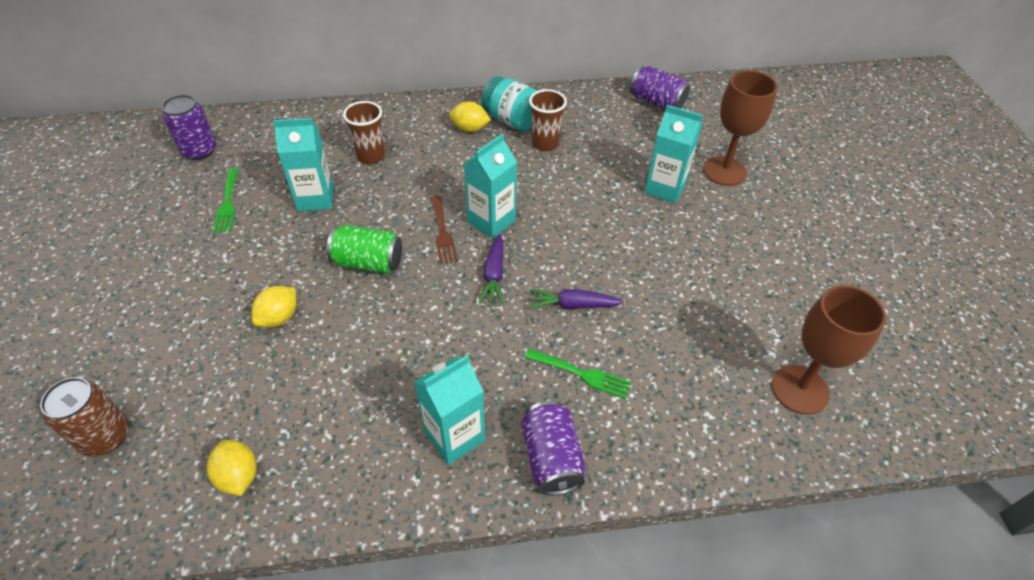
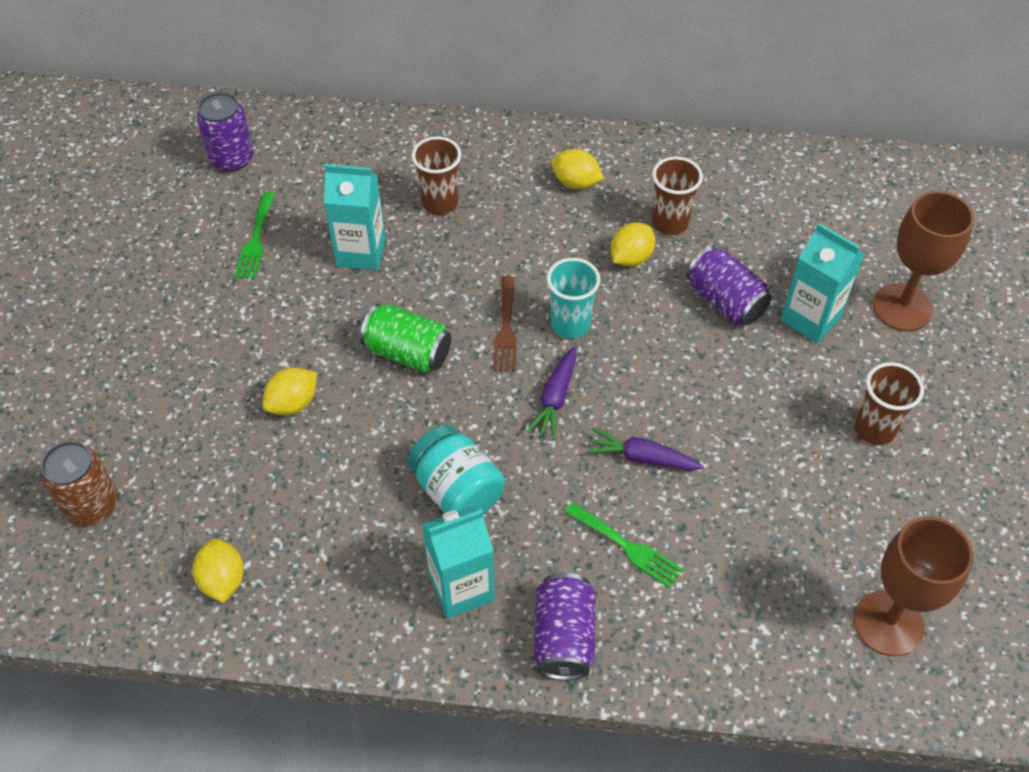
camera: 15 degrees right, 5 degrees up
turquoise carton [464,134,517,239] -> turquoise cup [547,258,600,339]
turquoise jar [481,76,538,131] -> turquoise jar moved to [408,424,505,514]
purple can [630,66,690,110] -> purple can moved to [686,246,772,325]
none -> yellow lemon [611,222,655,267]
none -> brown cup [855,362,924,445]

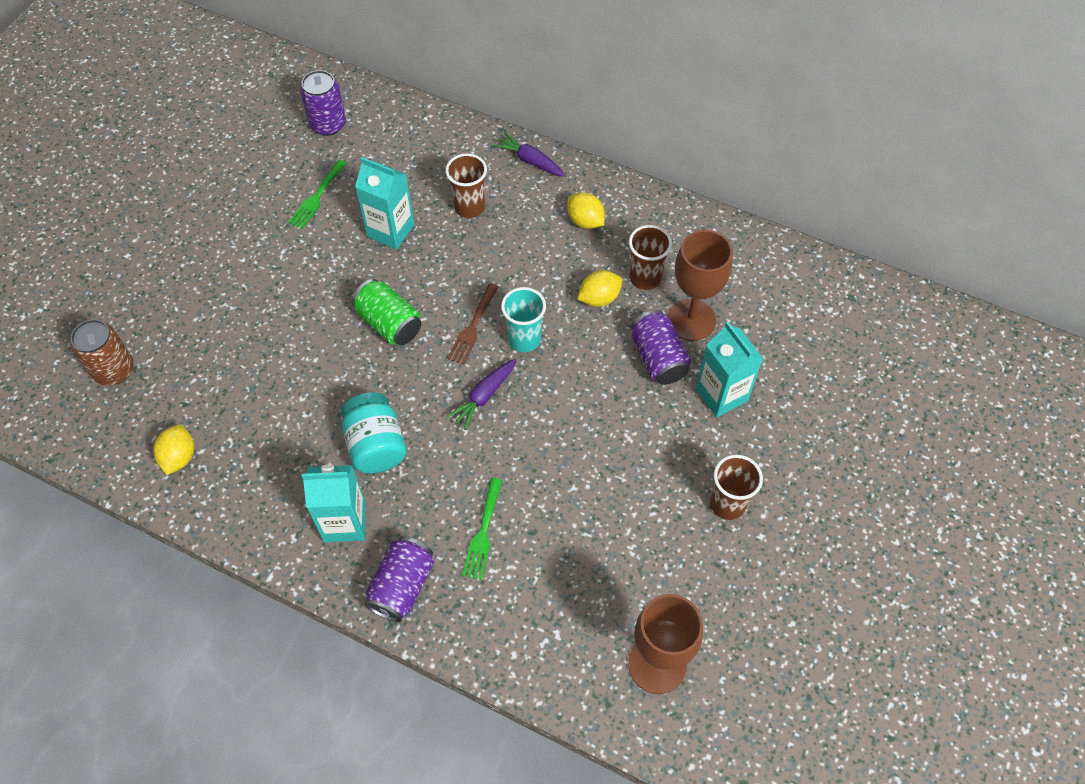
camera: 20 degrees right, 5 degrees up
yellow lemon [263,368,317,415] -> none
green fork [565,502,684,588] -> green fork turned 45 degrees clockwise [462,478,503,580]
purple carrot [586,428,704,470] -> purple carrot moved to [493,132,566,177]
brown goblet [873,191,974,331] -> brown goblet moved to [667,230,733,341]

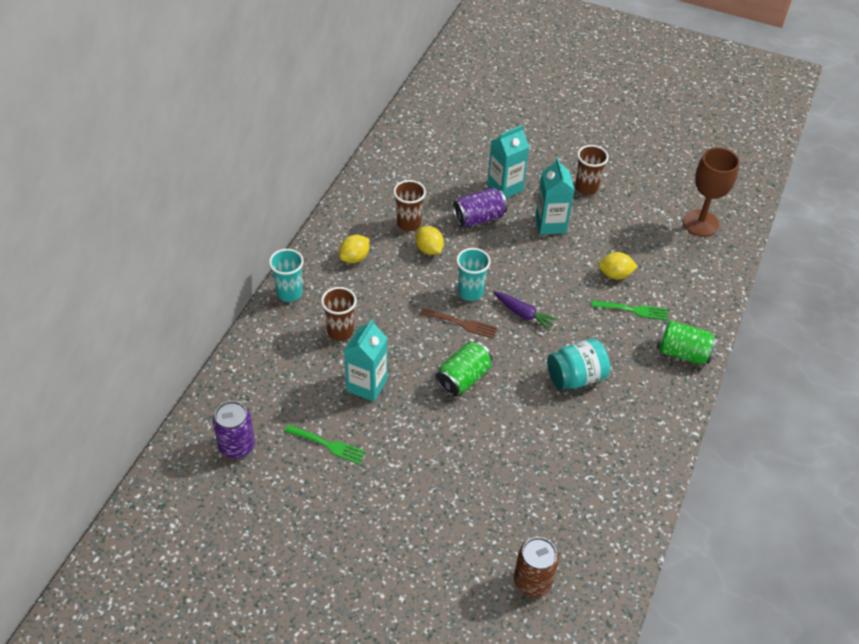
camera: 95 degrees left, 10 degrees down
yellow lemon [153,424,194,475] -> yellow lemon moved to [598,252,638,279]
turquoise carton [302,464,366,542] -> turquoise carton moved to [535,157,574,235]
purple can [364,536,434,622] -> green can [657,321,717,364]
purple carrot [493,132,566,177] -> turquoise cup [269,249,304,302]
brown goblet [667,230,733,341] -> none

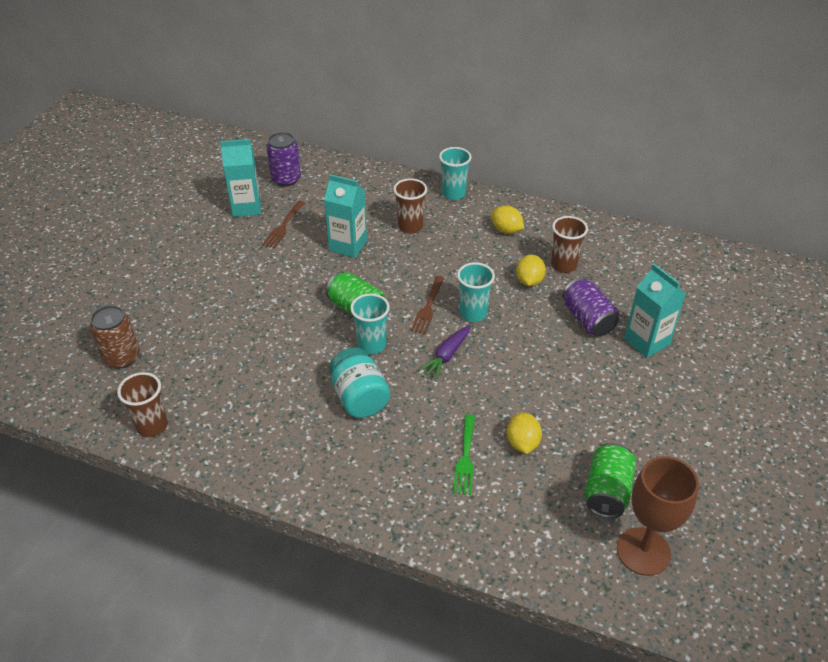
camera: 90 degrees right, 5 degrees down
green fork [285,425,366,464] -> brown fork [262,201,305,249]
yellow lemon [415,226,444,255] -> yellow lemon turned 45 degrees counterclockwise [516,255,546,286]
turquoise carton [535,157,574,235] -> turquoise carton moved to [220,139,261,217]
brown cup [575,145,609,195] -> brown cup moved to [117,372,168,437]
green can [657,321,717,364] -> green can moved to [585,443,636,518]
none -> turquoise cup [350,293,390,355]

